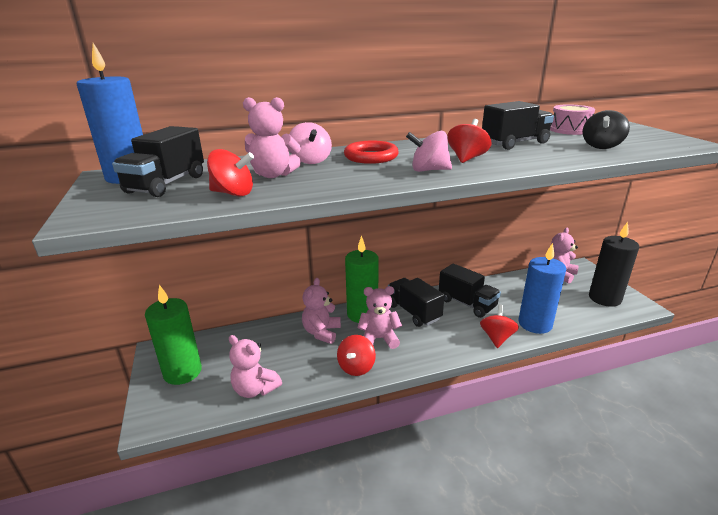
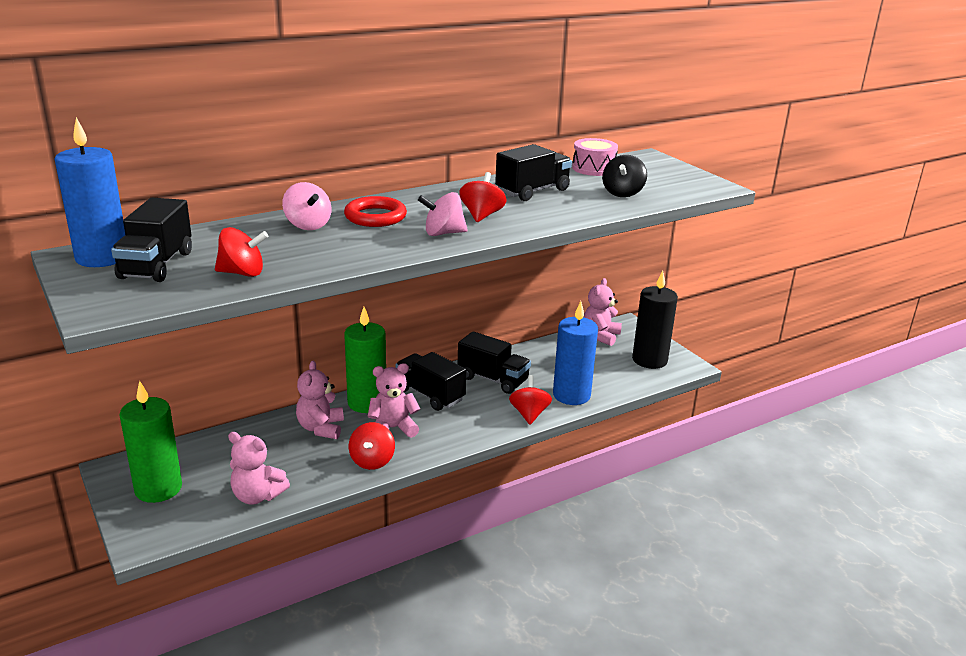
camera: 15 degrees left, 0 degrees up
pink teddy bear [243,97,301,178] -> none

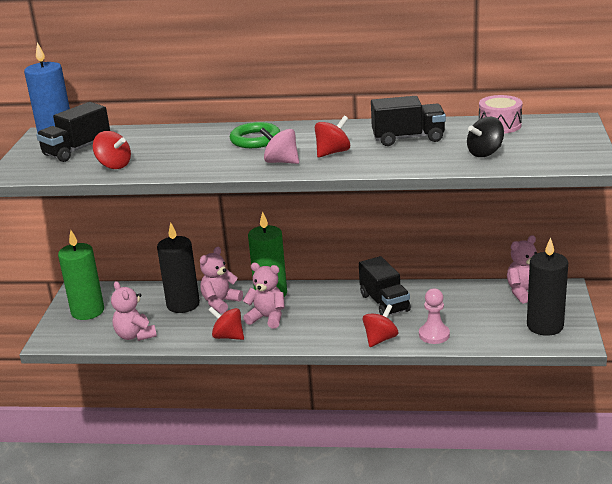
camera: 40 degrees right, 0 degrees up
pink spinning top [282,182,332,230] -> none
red ring [344,196,407,227] -> green ring [230,122,280,148]
red spinning top [349,422,395,470] -> red spinning top turned 75 degrees clockwise [209,307,244,340]
black truck [396,352,466,411] -> none
blue candle [553,301,598,405] -> pink pawn [419,288,450,344]
none -> black candle [157,223,200,313]

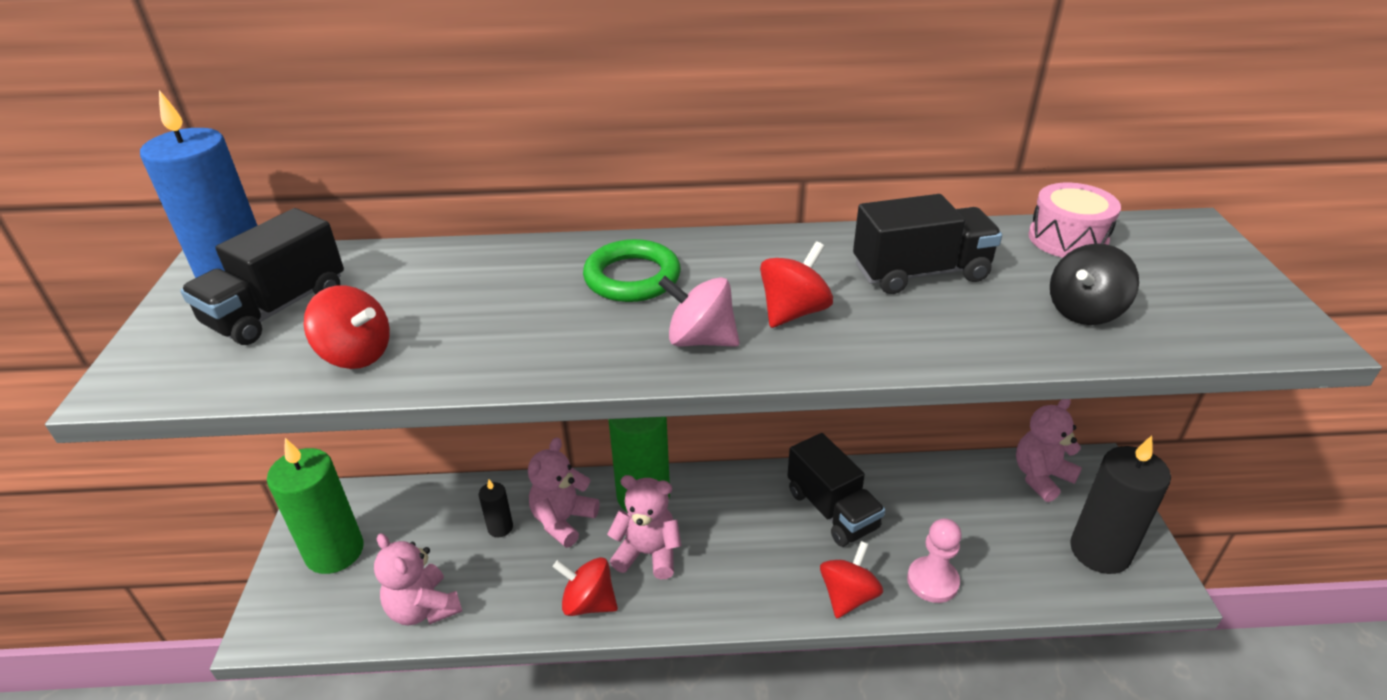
camera: 10 degrees left, 10 degrees up
black candle [157,223,200,313] -> black candle [479,479,513,537], size x0.46

